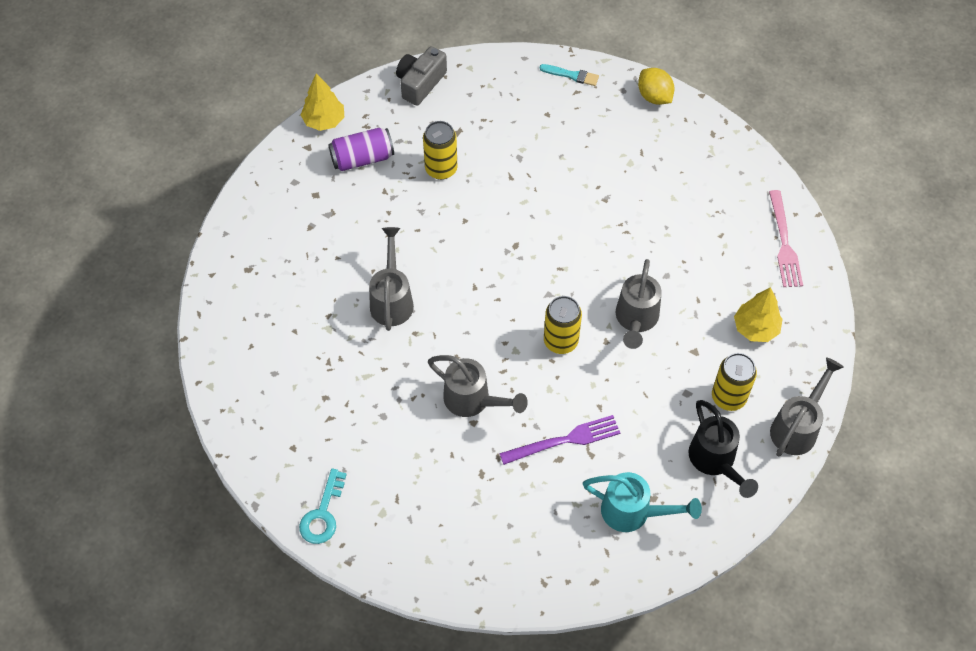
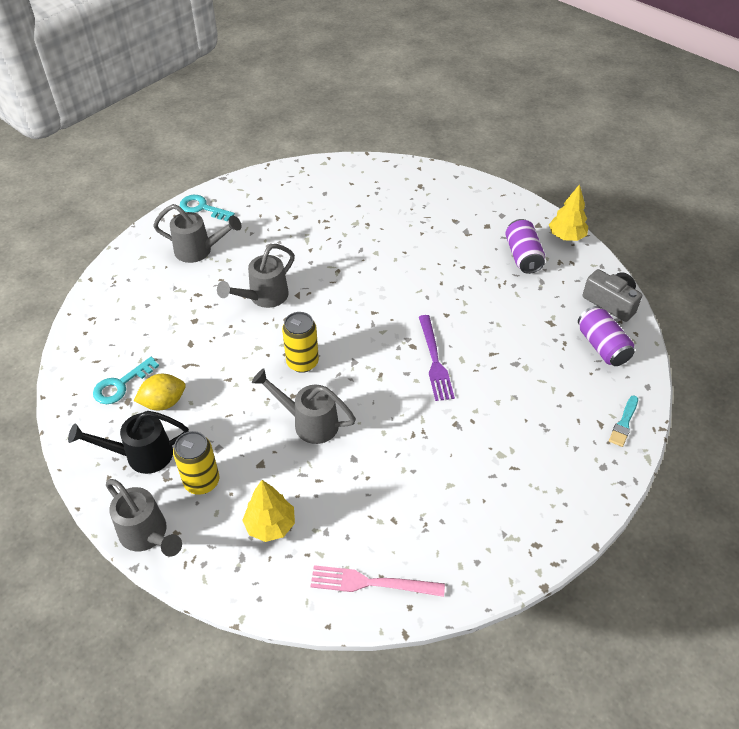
camera: 100 degrees right, 10 degrees down
grey watering can [369,227,414,331] -> grey watering can moved to [153,204,241,263]
yellow can [423,121,458,180] -> none
purple fork [499,415,620,465] -> purple fork moved to [419,315,455,401]
turquoise watering can [583,472,702,532] -> turquoise key [93,357,159,404]
yellow lemon [638,68,674,105] -> yellow lemon moved to [134,374,185,410]
none -> purple can [578,306,634,366]

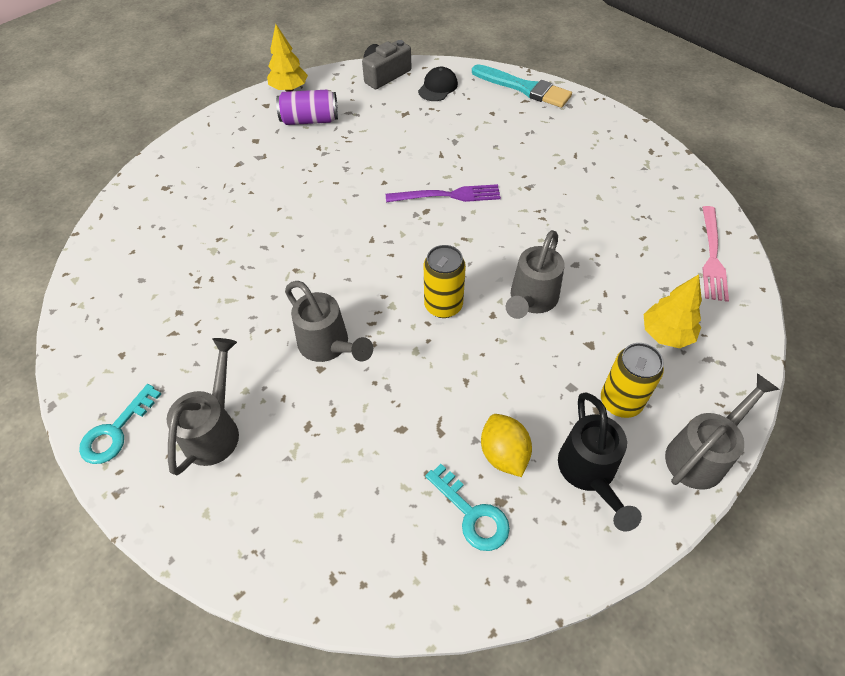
camera: 85 degrees left, 5 degrees up
purple can [578,306,634,366] -> black cap [418,67,458,101]
turquoise brush [609,395,638,447] -> turquoise brush [472,64,572,108], size x1.87

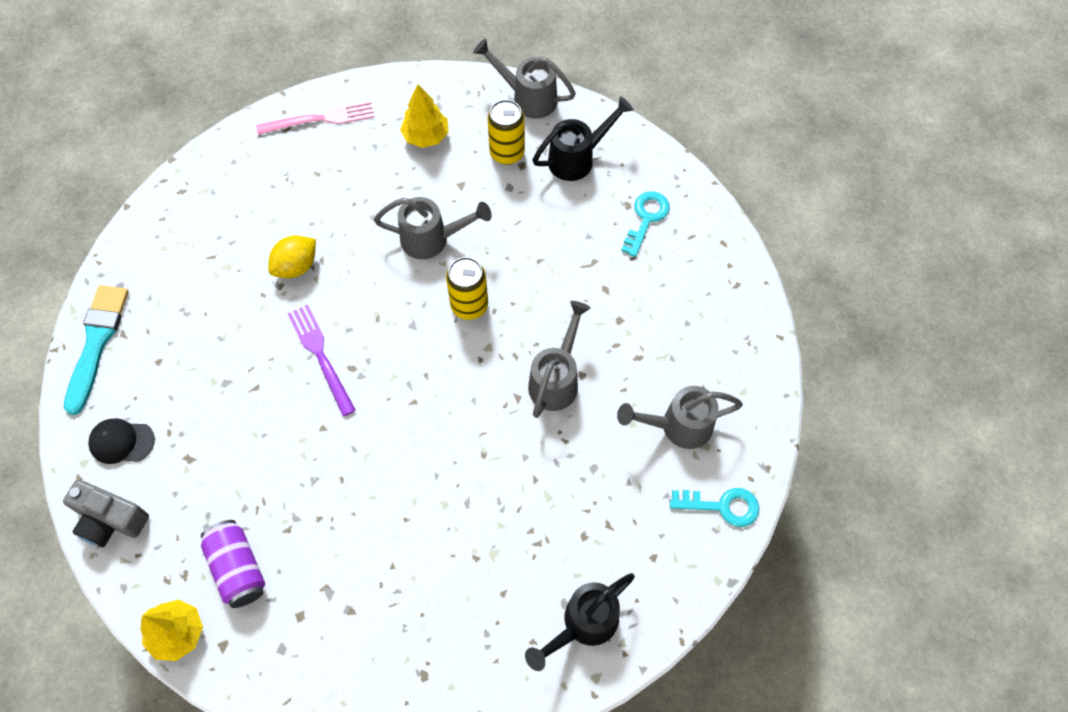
camera: 115 degrees left, 10 degrees up
yellow lemon [481,414,532,477] -> yellow lemon moved to [268,236,316,278]
none -> black watering can [525,573,635,671]

